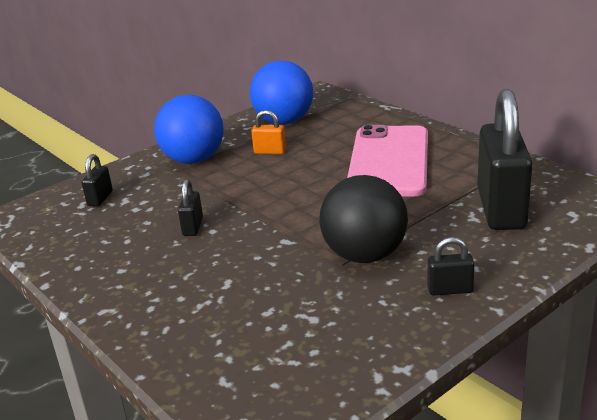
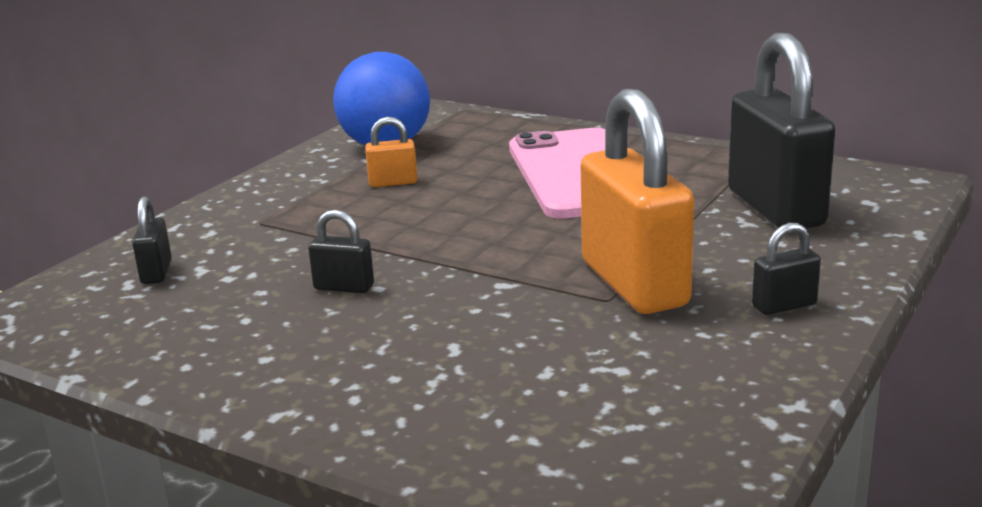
camera: 20 degrees left, 5 degrees down
blue ball [154,95,224,164] -> none
black padlock [178,179,203,236] -> black padlock turned 60 degrees counterclockwise [308,209,374,293]
black ball [319,175,408,263] -> orange padlock [581,88,694,314]

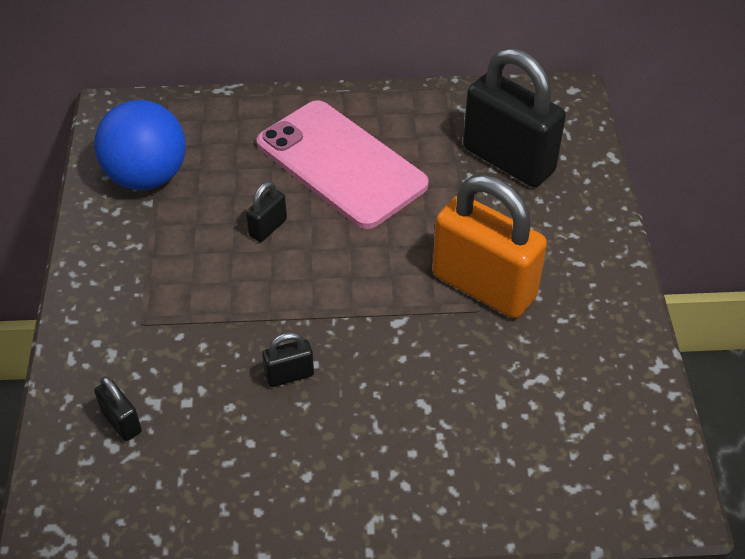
camera: 35 degrees left, 25 degrees up
orange padlock [365,117,418,187] -> none
black padlock [752,223,821,315] -> black padlock moved to [246,181,287,242]

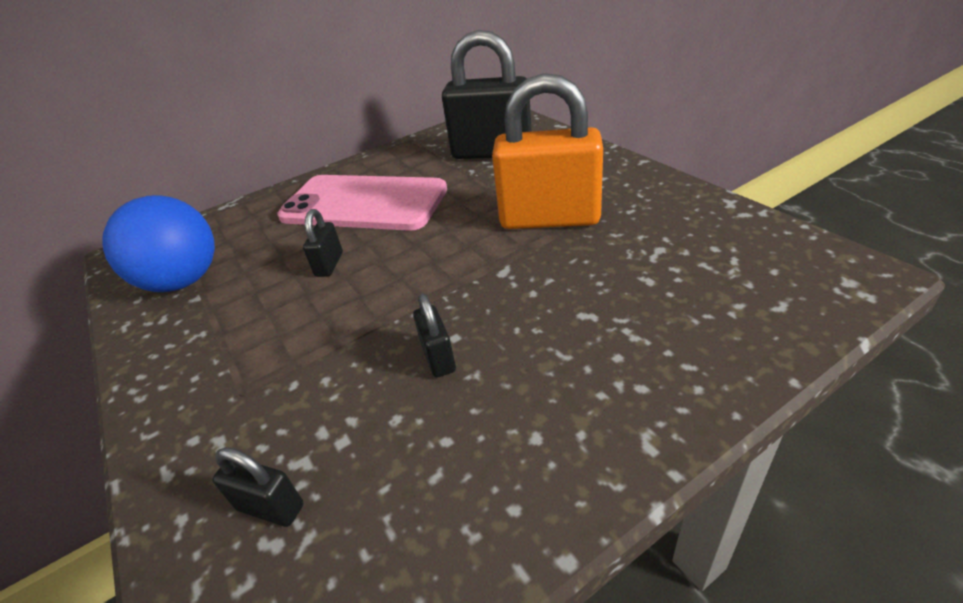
camera: 25 degrees left, 10 degrees down
black padlock [262,332,314,387] -> black padlock turned 60 degrees counterclockwise [413,293,456,378]

